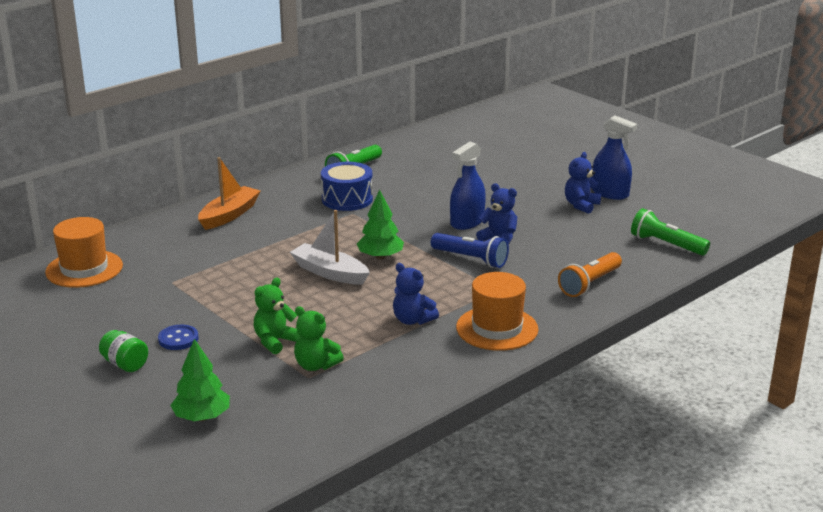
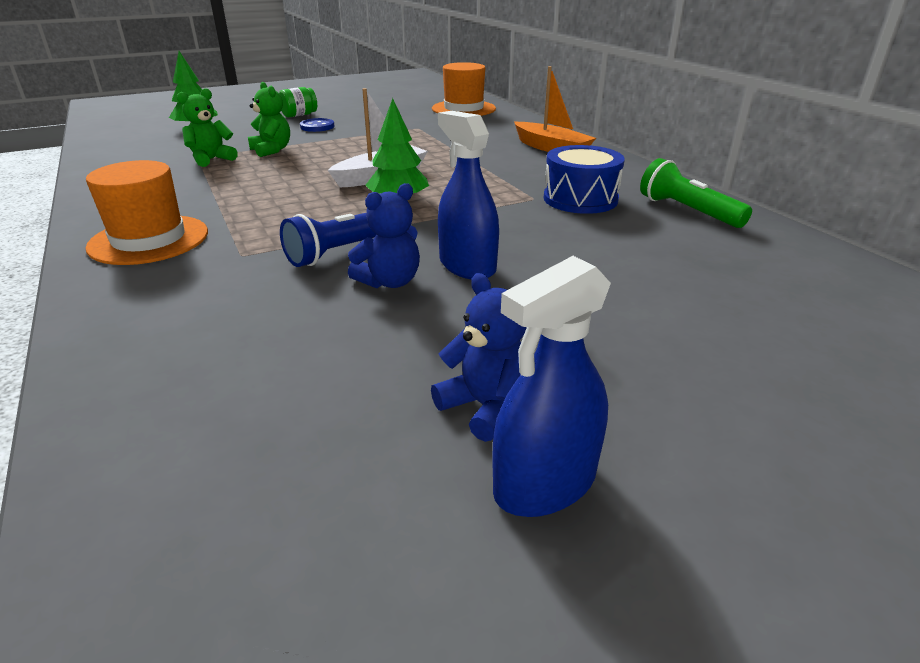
camera: 105 degrees right, 5 degrees up
blue teddy bear [393,263,439,325] -> none
orange flashlight [558,252,622,297] -> none
green flashlight [631,208,710,256] -> none

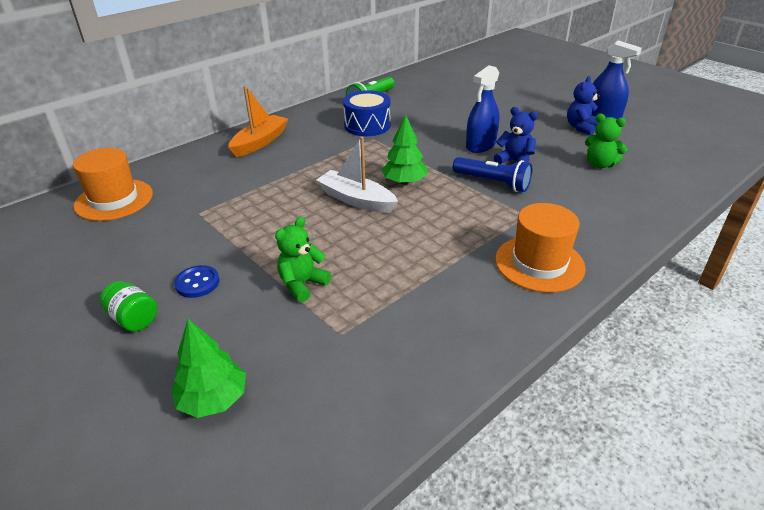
camera: 105 degrees left, 5 degrees up
green teddy bear [177,88,238,167] -> green teddy bear moved to [585,113,627,168]

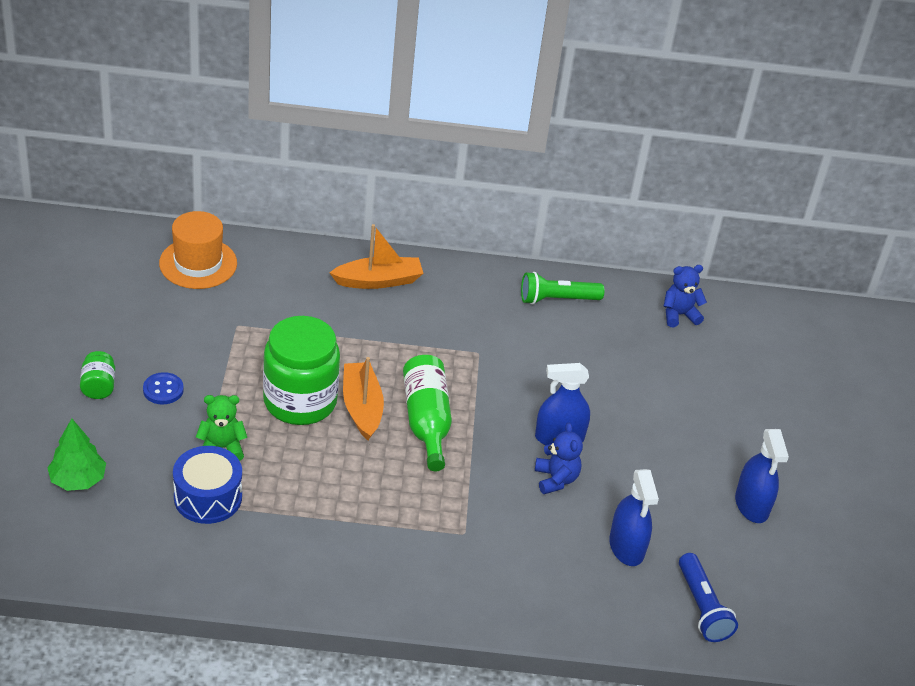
camera: 40 degrees right, 5 degrees up
white boat [316,136,398,213] -> orange boat [343,357,384,440]
blue drum [343,90,391,136] -> blue drum moved to [173,446,242,524]
green tree [381,114,427,185] -> green bottle [403,355,452,471]
blue flashlight [453,157,532,192] -> blue flashlight moved to [679,553,738,642]
orange hat [495,203,586,293] -> none
blue teddy bear [567,76,600,135] -> blue teddy bear moved to [664,265,707,327]
green teddy bear [585,113,627,168] -> blue spray bottle [609,469,659,566]
none -> green jar [263,316,340,425]

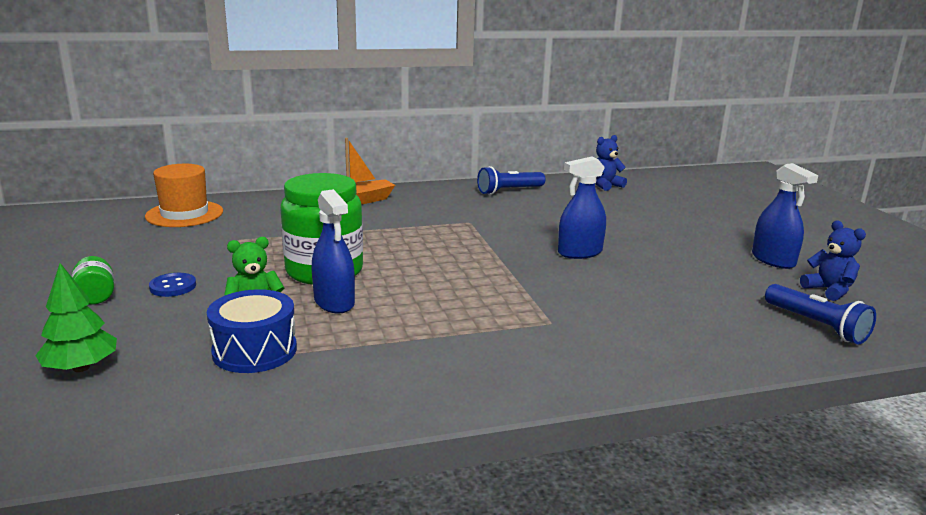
camera: 15 degrees left, 20 degrees down
orange boat [343,357,384,440] -> none
green bottle [403,355,452,471] -> none
green flashlight [521,272,605,305] -> blue flashlight [477,166,545,195]
blue teddy bear [535,423,583,494] -> blue teddy bear moved to [800,220,866,301]
blue spray bottle [609,469,659,566] -> blue spray bottle moved to [312,189,355,313]

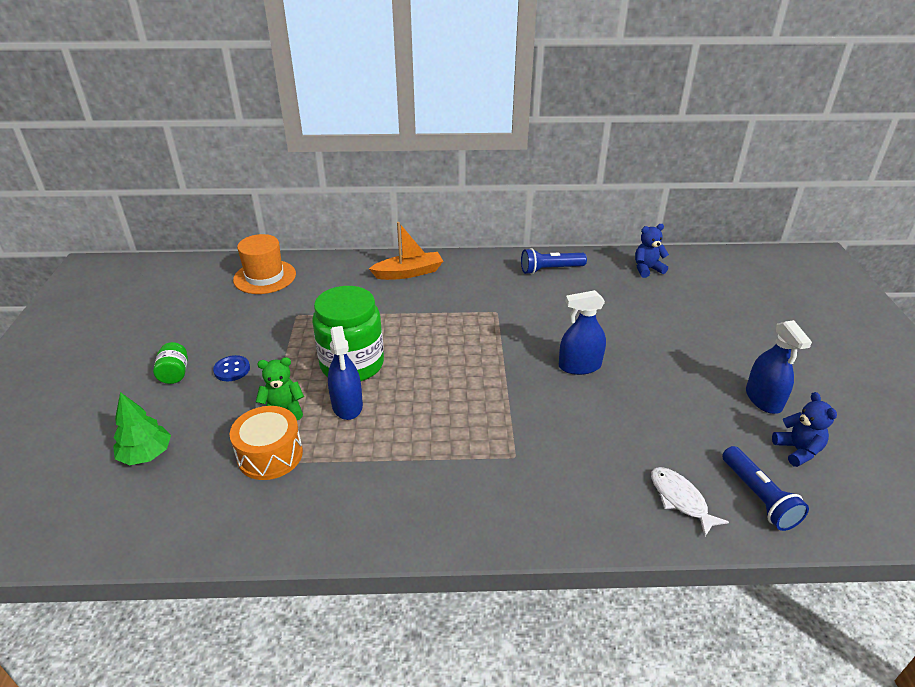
camera: 15 degrees right, 15 degrees up
blue drum [207,289,297,373] -> orange drum [230,406,303,480]
none -> white fish [651,467,729,536]

